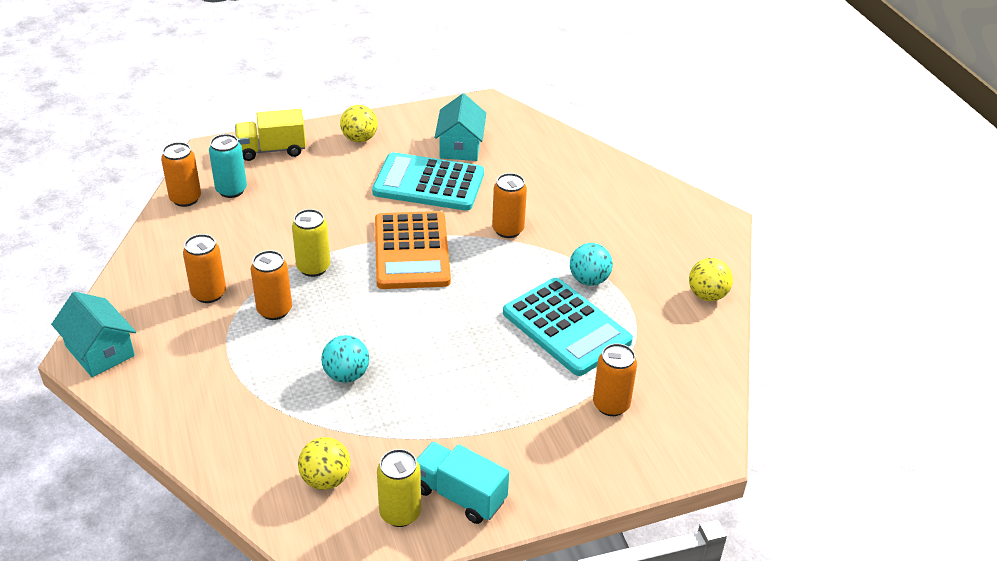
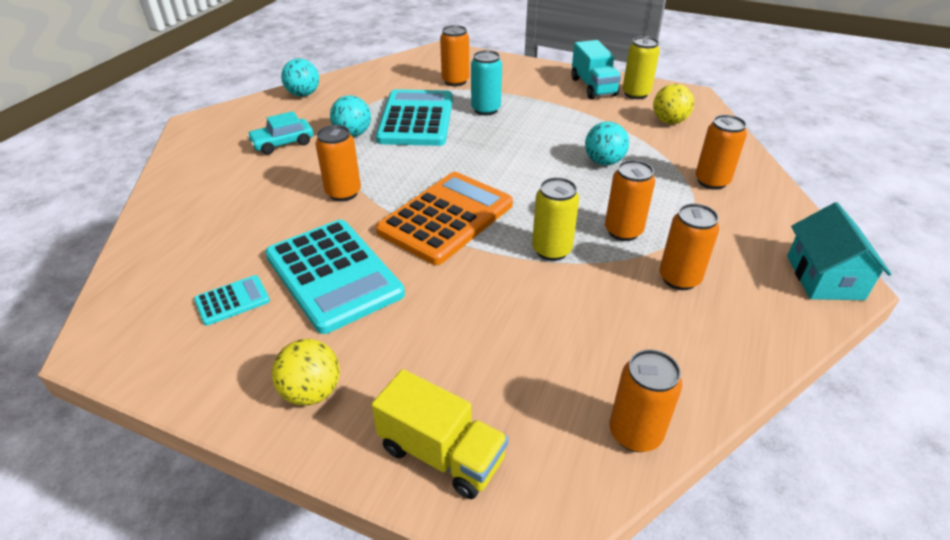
camera: 135 degrees left, 0 degrees up
turquoise can [209,134,247,198] -> turquoise can moved to [471,50,502,116]
turquoise house [435,93,486,161] -> turquoise calculator [194,275,270,326]
yellow ball [689,258,733,301] -> turquoise ball [281,59,319,97]
none -> turquoise car [247,111,314,155]
none -> orange can [695,115,747,190]

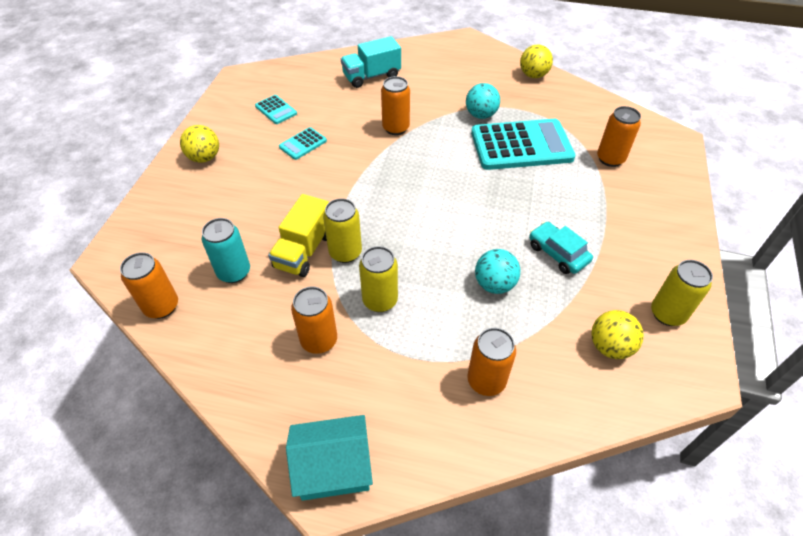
camera: 80 degrees right, 10 degrees up
turquoise car [247,111,314,155] -> turquoise car moved to [529,222,593,274]
turquoise calculator [265,220,405,334] -> turquoise calculator [279,127,327,160], size x0.45
turquoise ball [281,59,319,97] -> yellow ball [520,45,553,78]
yellow truck [371,369,509,499] -> yellow truck moved to [268,194,329,277]
orange calculator [376,172,513,265] -> none
turquoise can [471,50,502,116] -> turquoise can moved to [202,218,250,283]
turquoise truck [572,40,621,99] -> turquoise truck moved to [341,36,401,88]
orange can [605,160,655,241] -> yellow can [359,246,398,312]

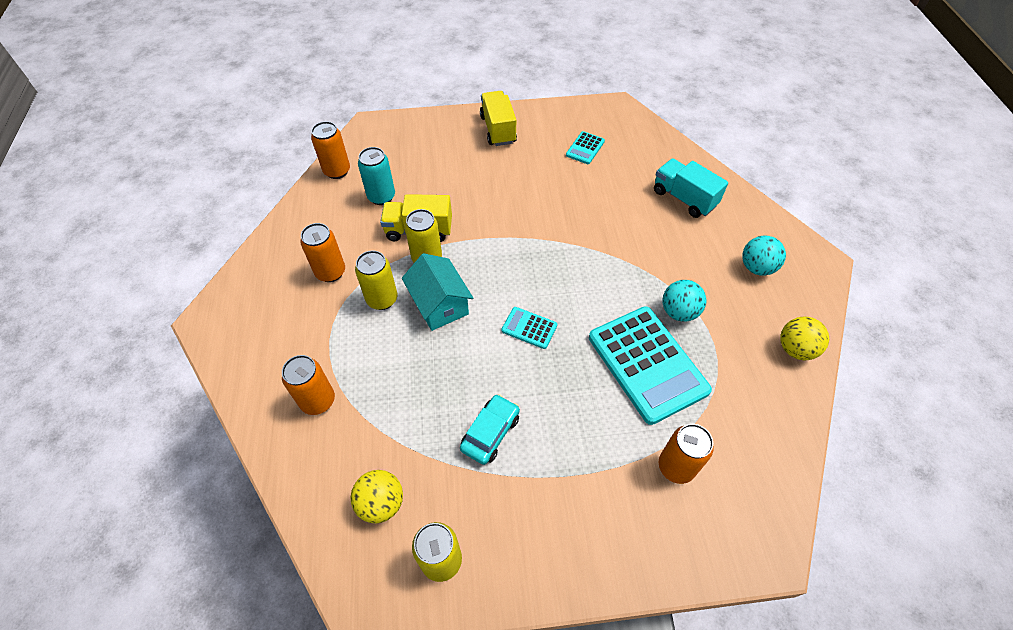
camera: 70 degrees right, 5 degrees up
yellow ball [180,125,219,163] -> yellow truck [480,91,517,146]
turquoise calculator [279,127,327,160] -> turquoise calculator moved to [501,307,557,349]
turquoise house [286,415,373,501] -> turquoise house moved to [402,253,473,331]
orange can [381,76,410,135] -> none
turquoise ball [475,249,521,294] -> turquoise ball moved to [742,236,786,276]

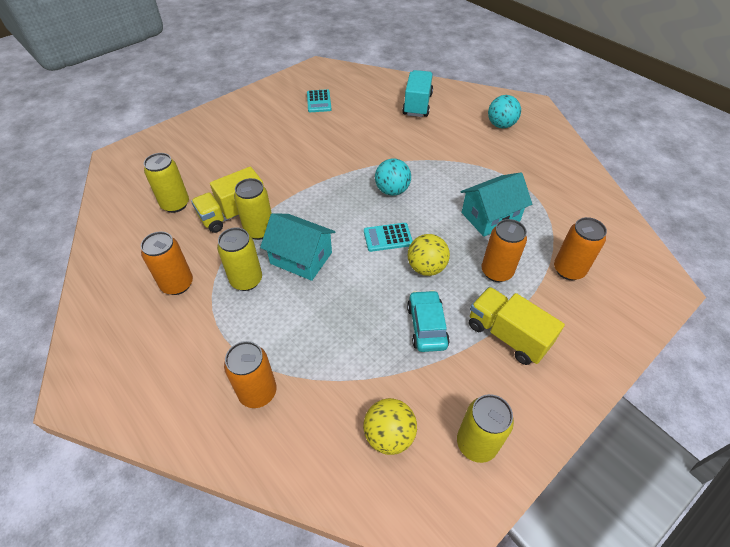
camera: 35 degrees left, 5 degrees down
orange can [311,121,350,179] -> orange can moved to [482,219,527,282]
turquoise can [358,147,395,205] -> yellow can [144,153,189,213]
yellow truck [480,91,517,146] -> yellow truck moved to [469,287,565,365]
turquoise calculator [589,306,712,425] -> turquoise house [461,172,532,237]
turquoise truck [654,159,728,218] -> turquoise truck turned 90 degrees clockwise [402,70,433,117]
turquoise ball [662,280,706,322] -> turquoise ball moved to [375,159,411,196]
yellow ball [780,317,829,360] -> yellow ball moved to [408,234,450,276]

